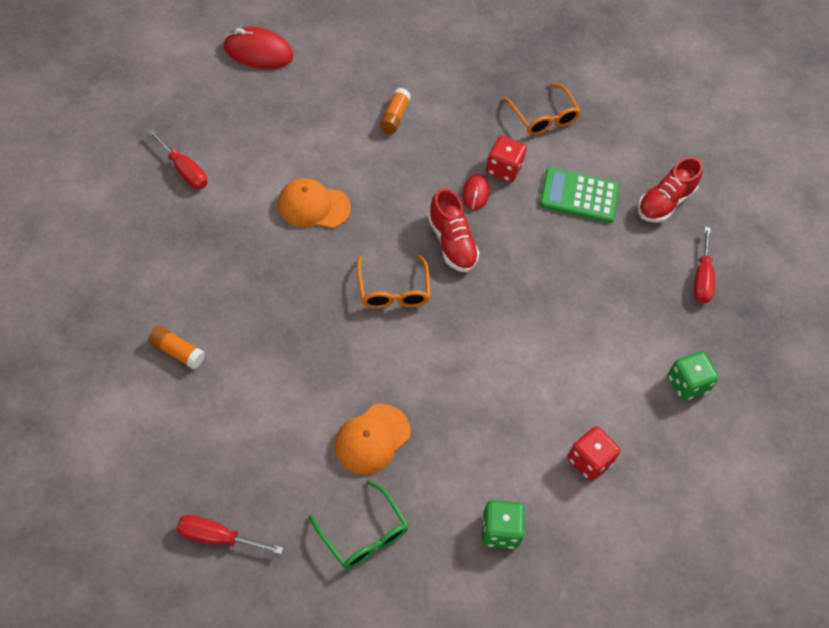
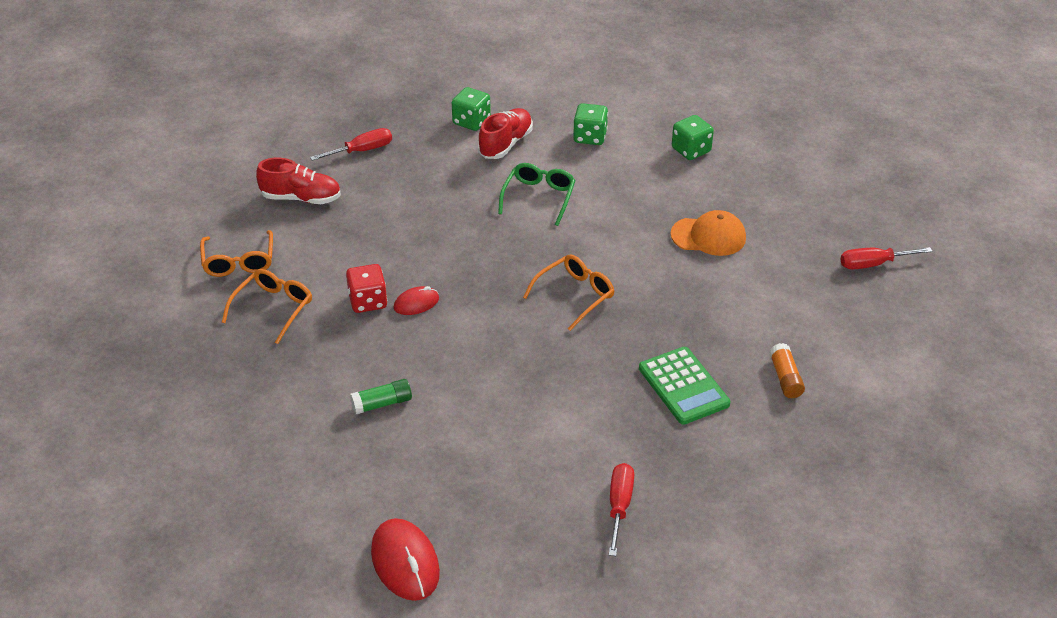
camera: 120 degrees left, 15 degrees down
red screwdriver [176,515,283,554] -> red screwdriver turned 105 degrees clockwise [840,247,933,269]
orange cap [277,178,351,228] -> none
green glasses [309,480,409,569] -> green glasses moved to [498,163,576,226]
orange glue stick [380,88,411,134] -> green glue stick [350,379,412,414]
red shoe [427,188,480,272] -> red shoe moved to [478,108,533,159]
green calculator [540,167,619,223] -> green calculator moved to [639,347,731,425]
red dice [568,426,620,481] -> green dice [573,103,608,145]
none -> orange glasses [200,230,273,277]

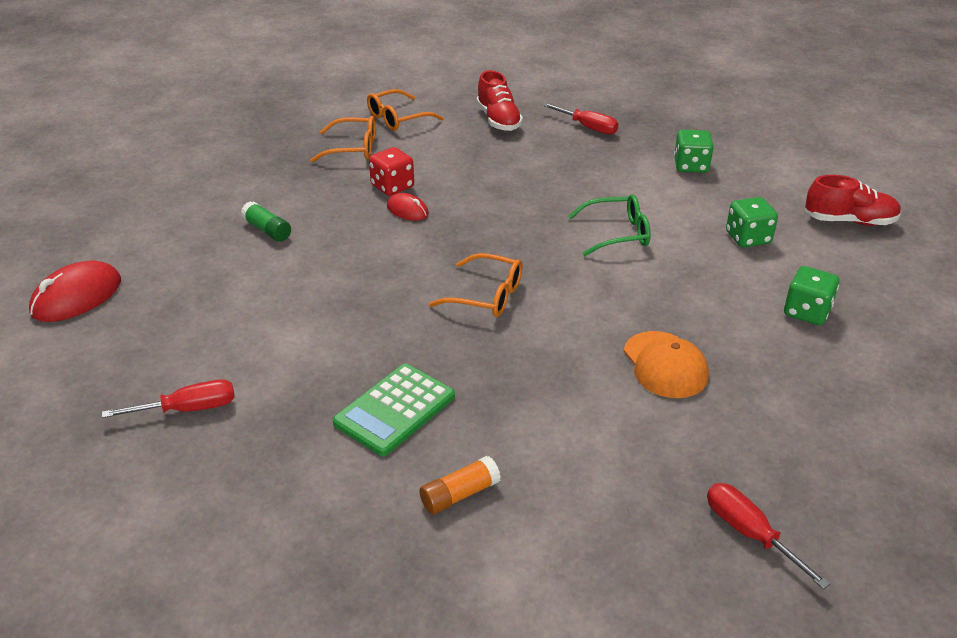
camera: 65 degrees right, 5 degrees down
red shoe [478,108,533,159] -> red shoe moved to [805,175,901,226]

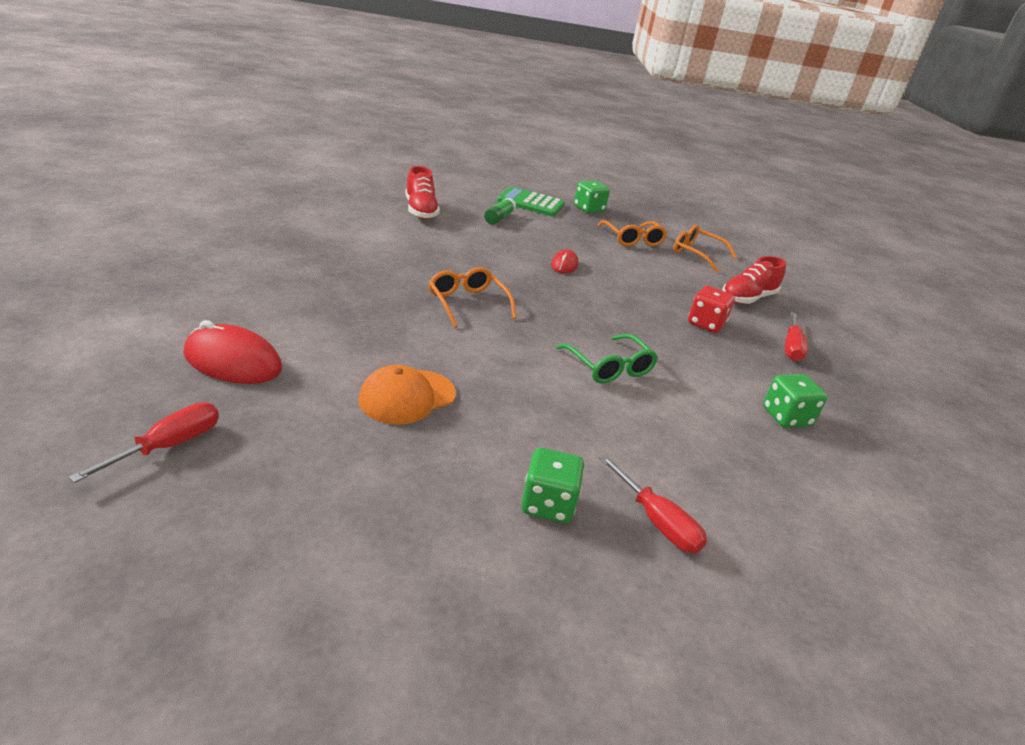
camera: 65 degrees right, 5 degrees down
red mouse [29,261,121,322] -> red mouse moved to [184,320,282,384]
red screwdriver [102,379,235,418] -> red screwdriver moved to [599,455,707,553]
green calculator [333,363,455,456] -> green calculator moved to [497,186,565,217]
red dice [369,147,414,196] -> red dice moved to [688,286,735,333]
orange glue stick [419,456,501,514] -> none
orange glasses [429,253,523,317] -> orange glasses turned 150 degrees clockwise [429,267,517,328]
green dice [726,197,778,247] -> green dice moved to [574,180,610,213]
red shoe [805,175,901,226] -> red shoe moved to [405,166,440,219]

